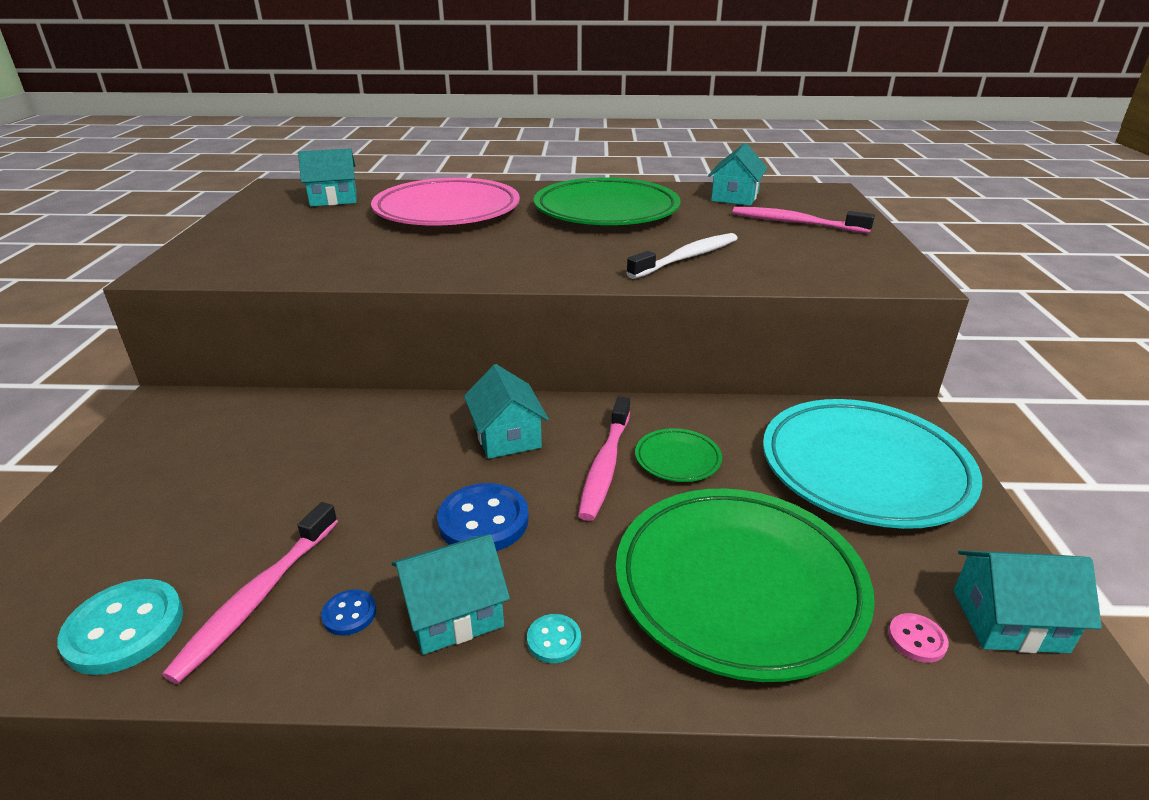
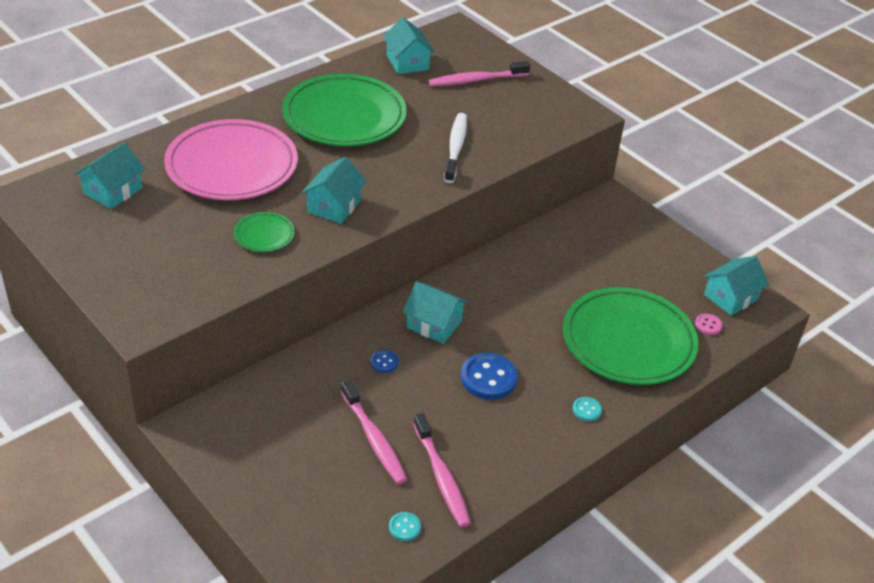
camera: 45 degrees left, 10 degrees up
turquoise button [57,579,183,675] -> turquoise button [389,512,421,541], size x0.50
blue button [321,589,376,636] -> blue button moved to [370,350,399,373]
turquoise house [392,534,510,655] -> turquoise house moved to [301,157,367,224]
pink toothbrush [578,396,630,521] -> pink toothbrush moved to [341,380,407,484]
green plate [635,428,722,482] -> green plate moved to [234,212,295,252]
turquoise plate [763,399,982,529] -> none

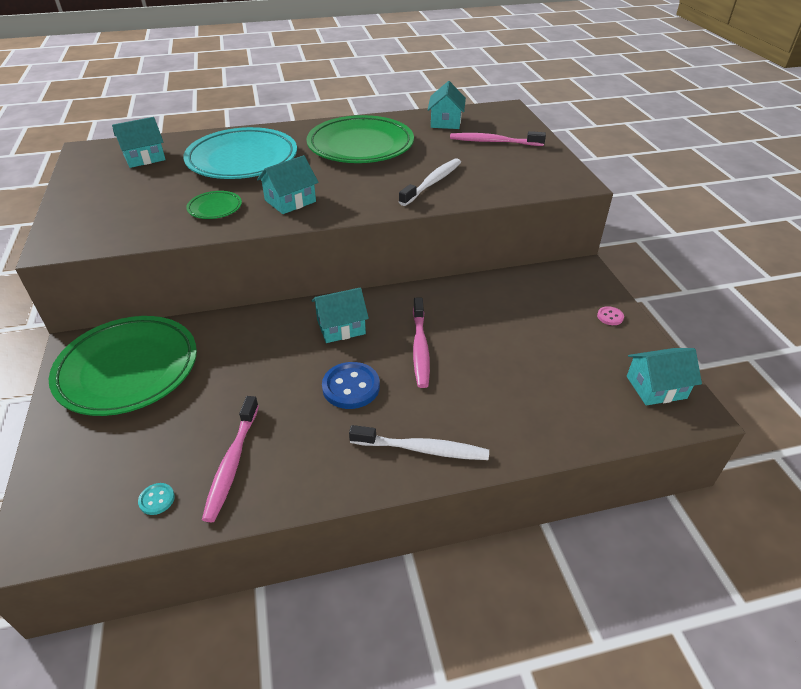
camera: 30 degrees right, 0 degrees up
pink plate [164,119,298,200] -> turquoise plate [183,127,297,179]
pink toothbrush [341,380,407,484] -> pink toothbrush moved to [413,298,430,388]
blue button [370,350,399,373] -> none
turquoise house [403,282,468,344] -> turquoise house turned 75 degrees counterclockwise [312,288,369,343]
green plate [563,287,699,385] -> green plate moved to [49,316,197,416]
turquoise button [573,397,602,421] -> white toothbrush [349,425,489,460]
pink button [695,314,722,335] -> pink button moved to [597,306,624,325]

